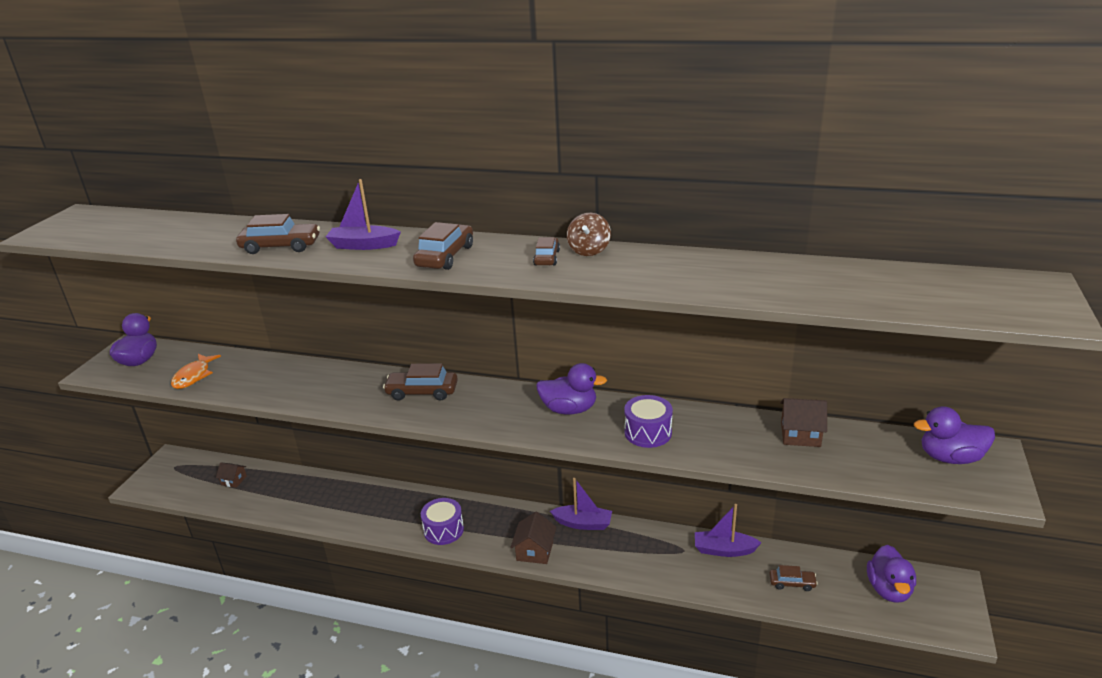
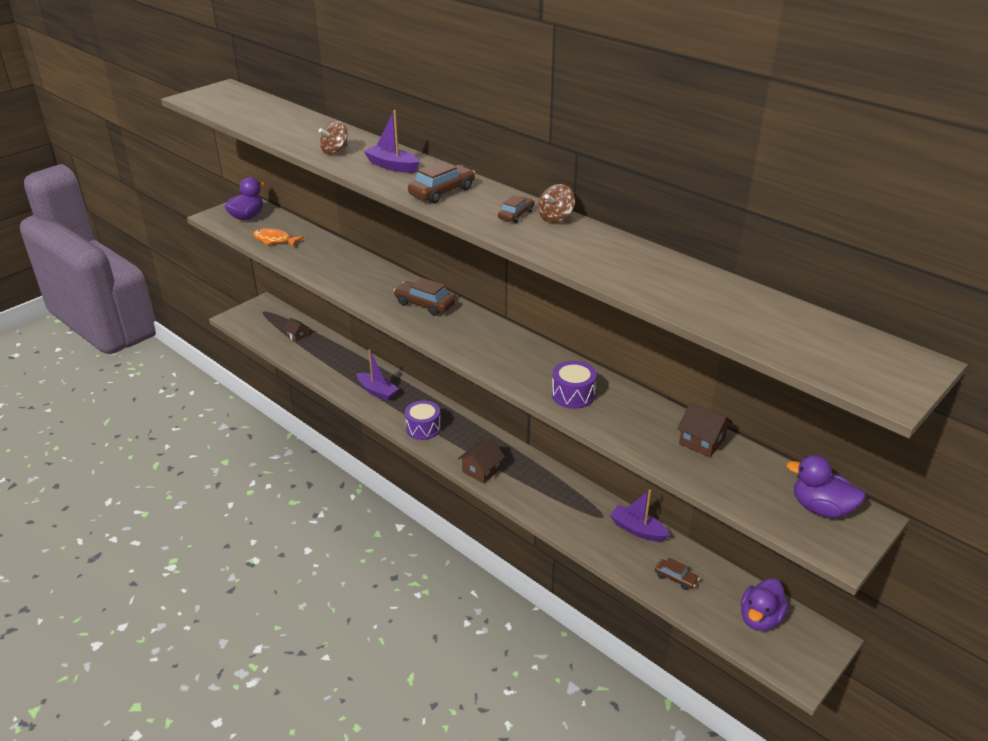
camera: 25 degrees right, 5 degrees up
orange fish [171,354,221,389] -> orange fish turned 75 degrees clockwise [253,228,304,247]
brown car [236,214,320,254] -> brown spinning top [319,121,348,155]
purple duck [536,363,607,415] -> none
purple boat [550,478,612,530] -> purple boat moved to [357,349,399,401]

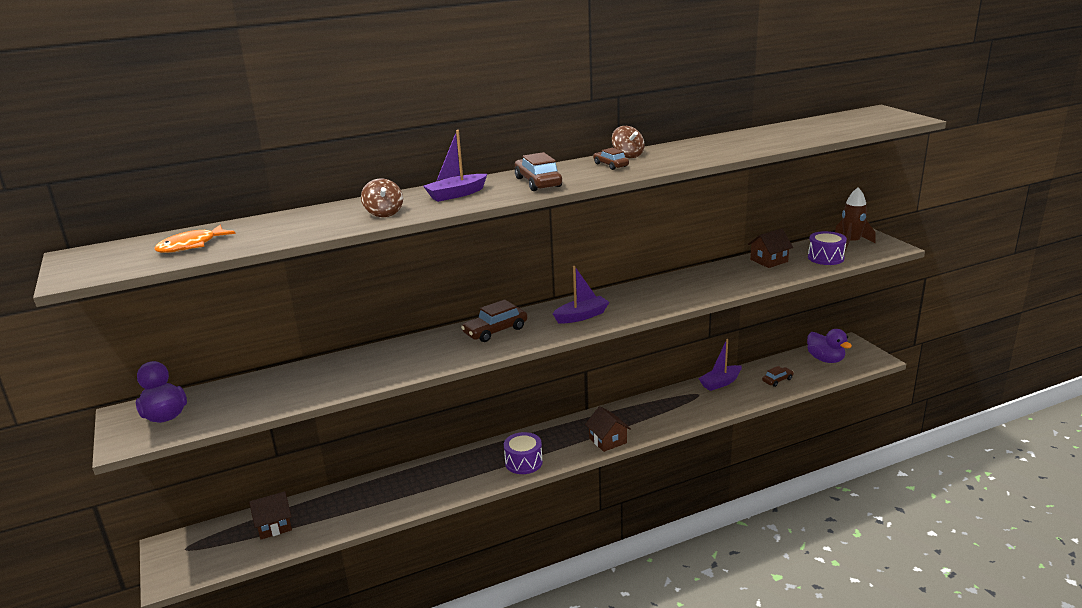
camera: 65 degrees left, 10 degrees down
orange fish [253,228,304,247] -> orange fish moved to [154,225,235,253]
brown house [284,318,309,342] -> brown house [249,491,292,539], size x1.53
purple boat [357,349,399,401] -> purple boat moved to [553,266,609,323]
purple drum [552,361,597,409] -> purple drum moved to [808,231,847,265]
purple duck [786,455,866,518] -> brown rocket [835,187,876,251]

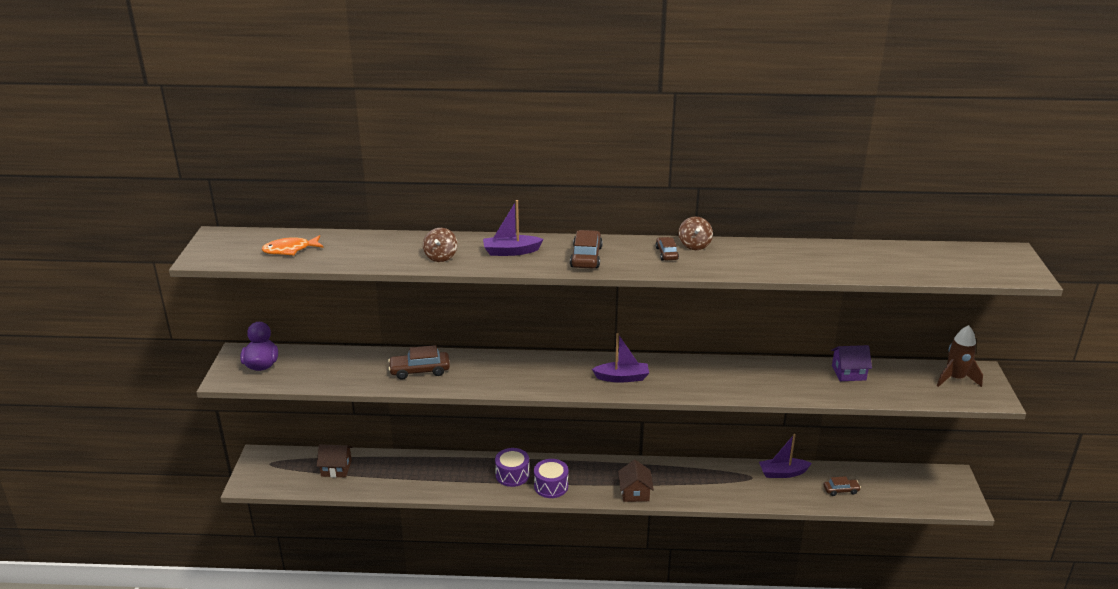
camera: 25 degrees right, 5 degrees up
brown car [461,299,527,342] -> brown car moved to [388,345,450,380]
brown house [748,228,793,268] -> purple house [831,345,872,381]
purple duck [807,329,852,363] -> none
purple drum [808,231,847,265] -> purple drum moved to [495,448,529,487]

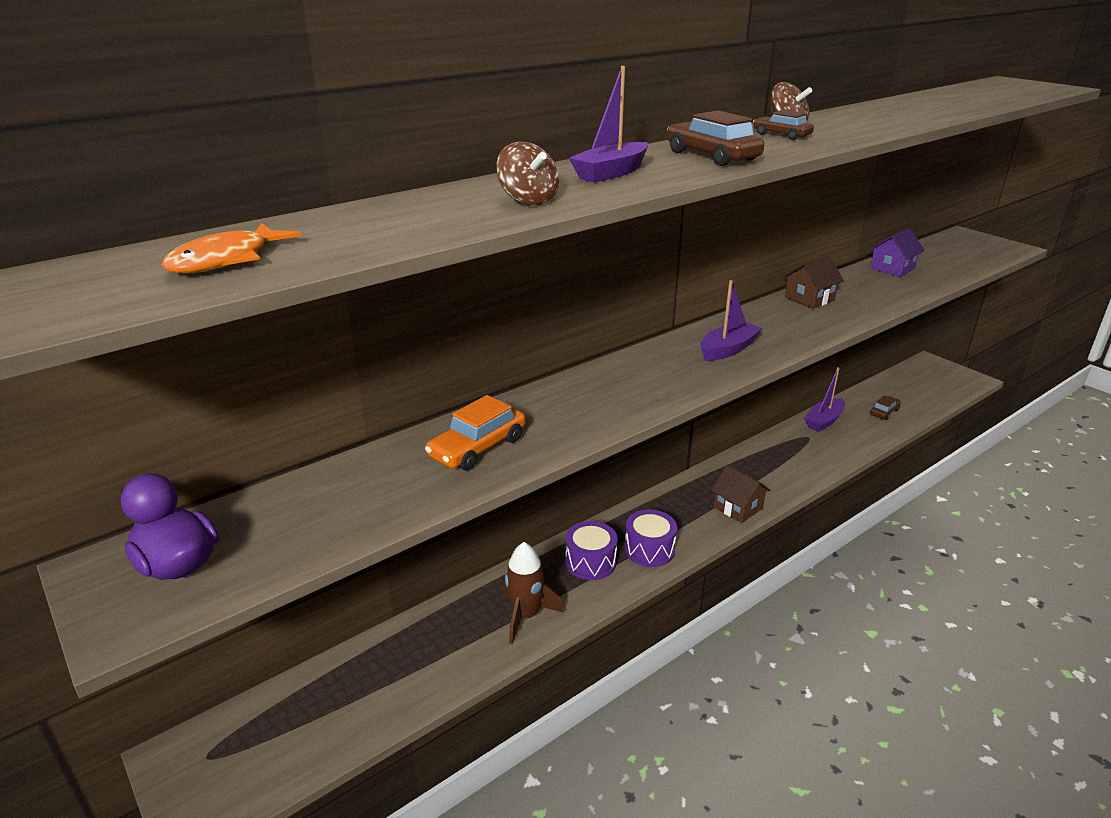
camera: 40 degrees left, 0 degrees up
brown house [317,444,353,478] -> brown house moved to [783,255,844,309]
brown car [388,345,450,380] -> orange car [425,395,526,471]
brown rocket [937,325,983,387] -> brown rocket moved to [502,542,564,644]

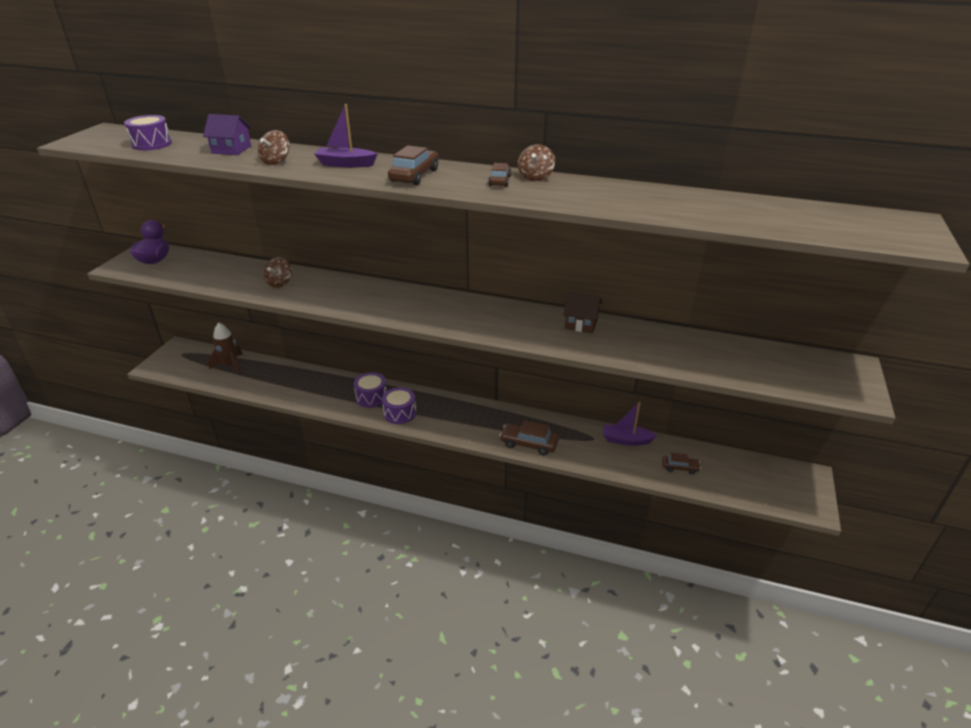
camera: 55 degrees right, 5 degrees up
orange fish [161,223,301,274] -> purple drum [124,115,172,150]
orange car [425,395,526,471] -> brown spinning top [263,257,292,288]
brown rocket [502,542,564,644] -> brown rocket moved to [208,322,243,375]
purple boat [700,280,762,361] -> none
brown house [711,465,771,523] -> none
purple house [869,228,925,277] -> purple house moved to [203,114,251,155]
none -> brown car [500,421,559,456]

